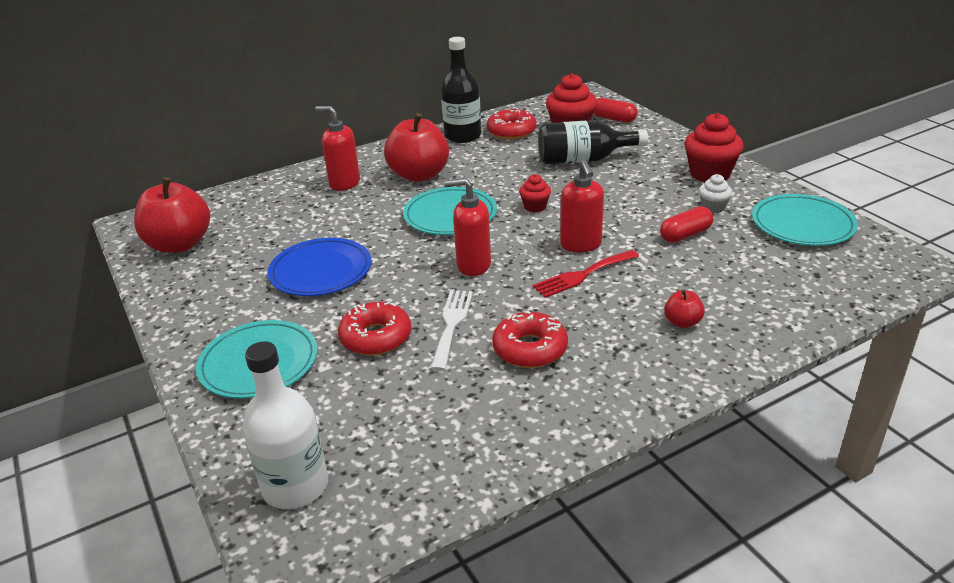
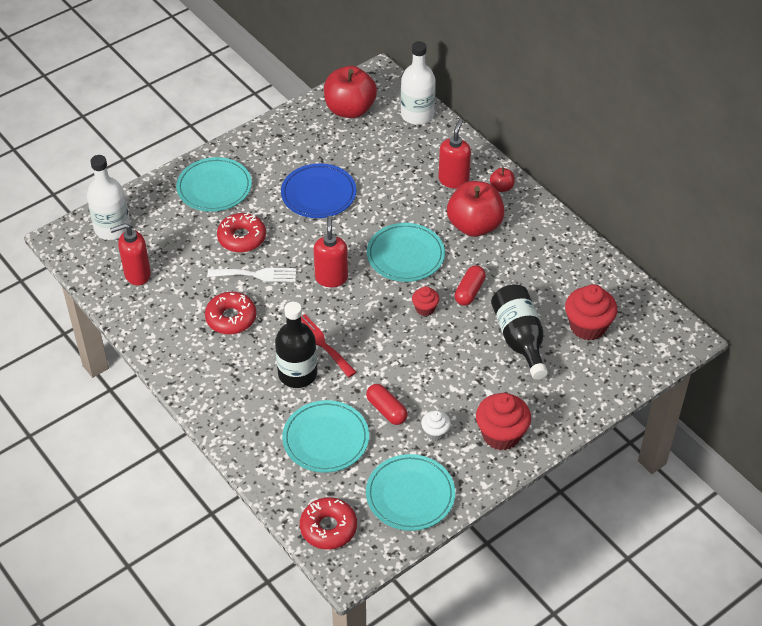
camera: 80 degrees right, 15 degrees up
black bottle [441,37,481,143] -> black bottle moved to [275,302,317,388]
red donut [487,109,537,140] -> red donut moved to [300,497,357,550]
red soap dispenser [560,160,604,252] -> red soap dispenser moved to [110,223,151,286]
red capsule [593,98,637,122] -> red capsule moved to [455,265,486,305]
red apple [664,289,705,328] -> red apple moved to [490,167,515,192]
none -> turquoise plate [282,400,369,473]
none -> white bottle [401,41,436,125]

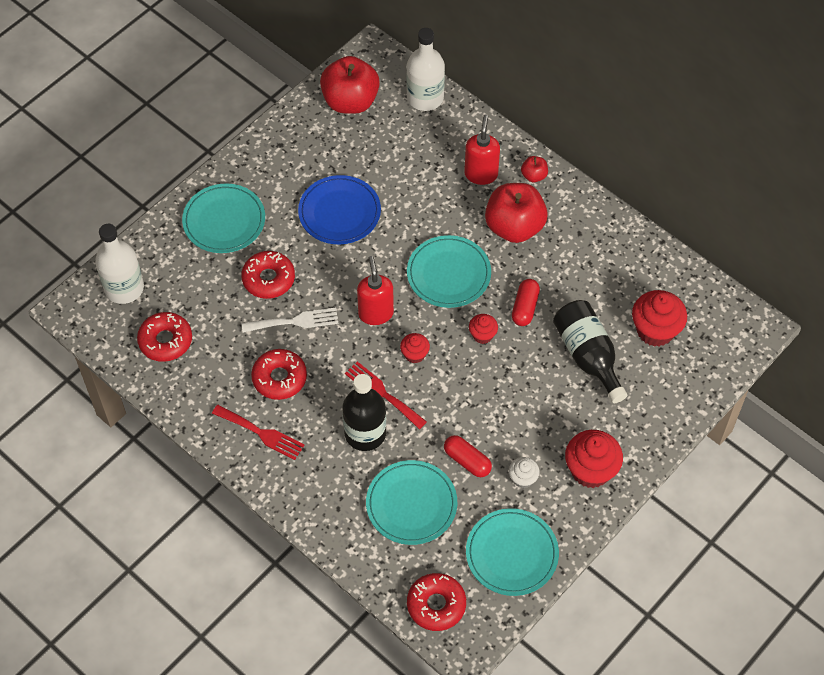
camera: 10 degrees left, 10 degrees up
red soap dispenser [110,223,151,286] -> red donut [137,312,192,362]
none -> red fork [212,405,304,460]
none -> red cupcake [400,333,430,364]

